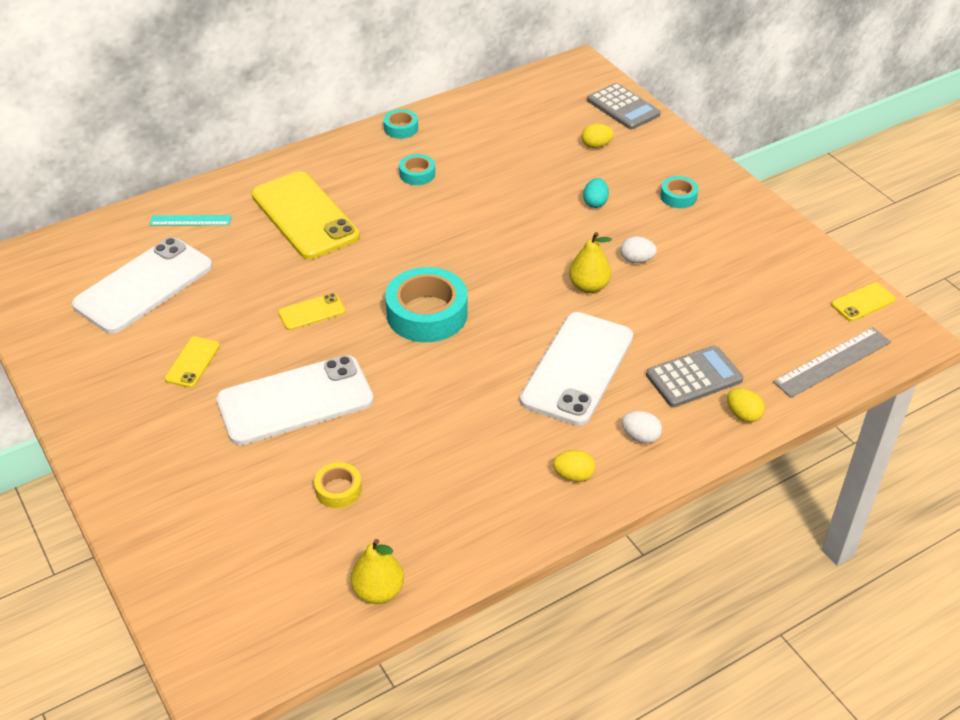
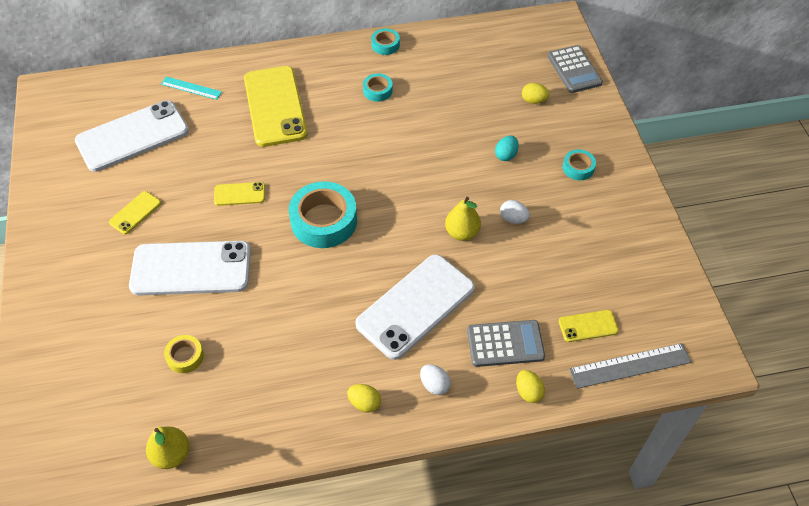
camera: 20 degrees right, 10 degrees up
yellow phone [831,282,896,321] -> yellow phone moved to [559,310,619,342]

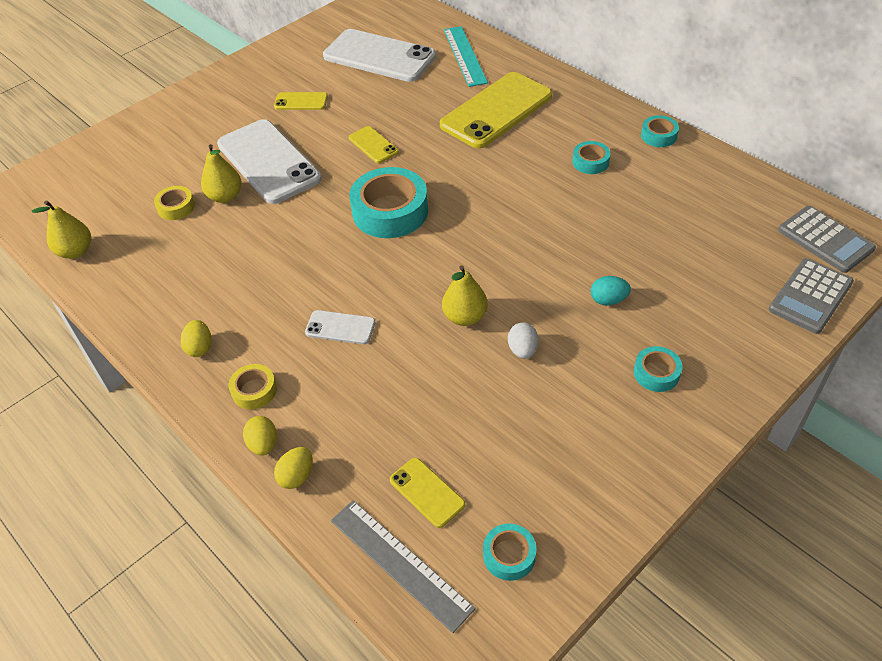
camera: 60 degrees right, 5 degrees down
turquoise ruler [161,76,222,100] -> turquoise ruler [444,26,488,87], size x1.54
white phone [355,254,475,360] -> white phone [305,310,375,344], size x0.46
white egg [420,364,451,395] -> yellow tape [229,364,277,409]
grey calculator [467,320,545,367] -> grey calculator moved to [778,206,876,273]
yellow egg [522,83,549,104] -> yellow egg moved to [243,416,277,456]
none -> yellow pear [201,144,242,203]
none -> turquoise tape [483,523,537,581]

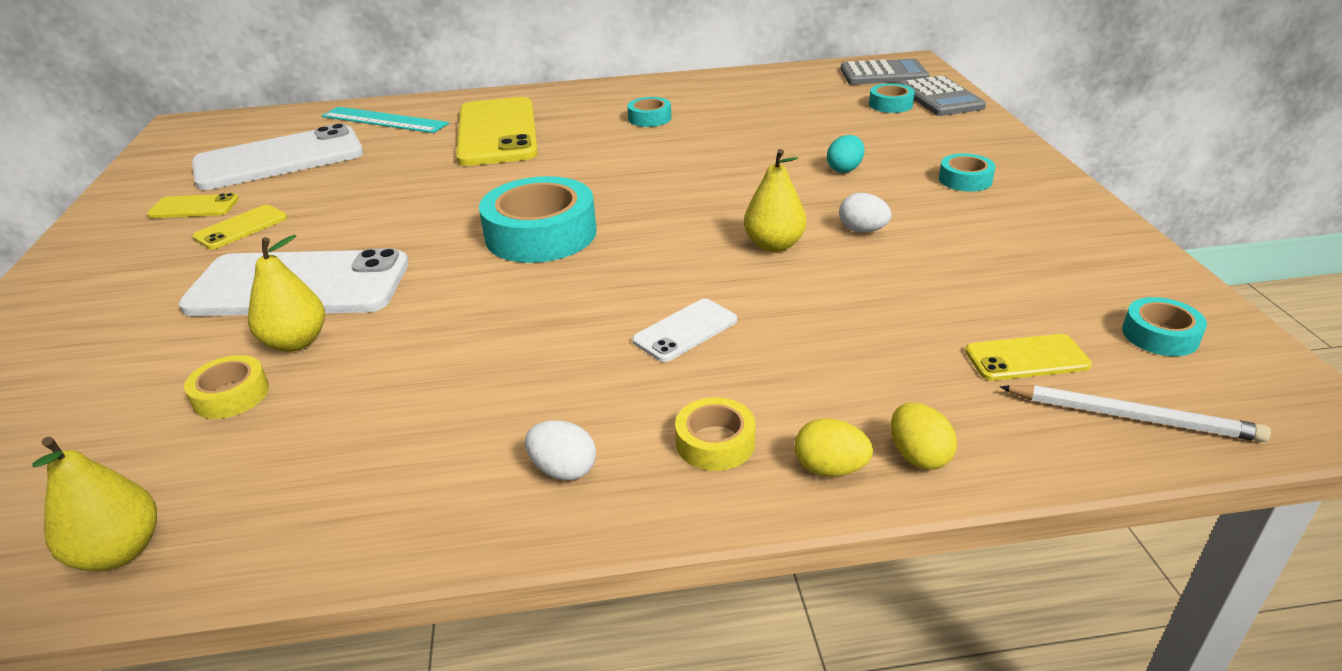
camera: 55 degrees left, 15 degrees down
yellow egg [181,320,212,357] -> white egg [525,420,596,481]
grey ruler [331,500,476,633] -> white pencil [1000,385,1271,442]
yellow phone [349,126,399,163] -> yellow phone moved to [147,193,239,218]
turquoise tape [641,115,679,147] -> turquoise tape moved to [869,83,915,113]

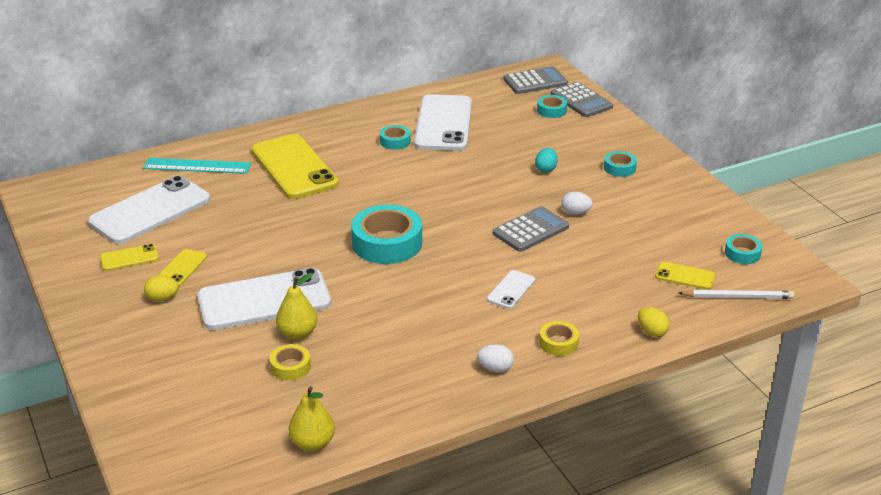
camera: 20 degrees left, 0 degrees up
yellow pear [744,149,806,252] -> grey calculator [493,206,569,252]
yellow egg [794,418,873,477] -> yellow egg moved to [144,276,179,301]
yellow phone [965,334,1092,381] -> yellow phone turned 45 degrees clockwise [655,262,715,290]
none -> white phone [414,94,472,151]

